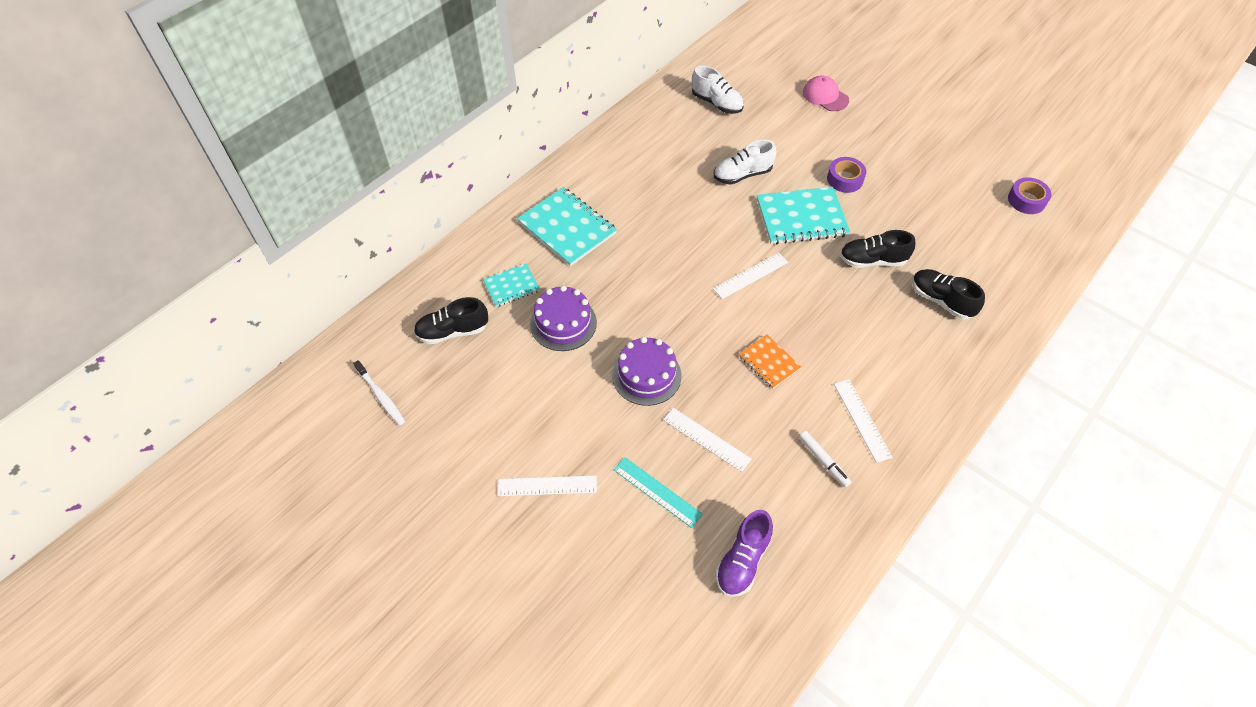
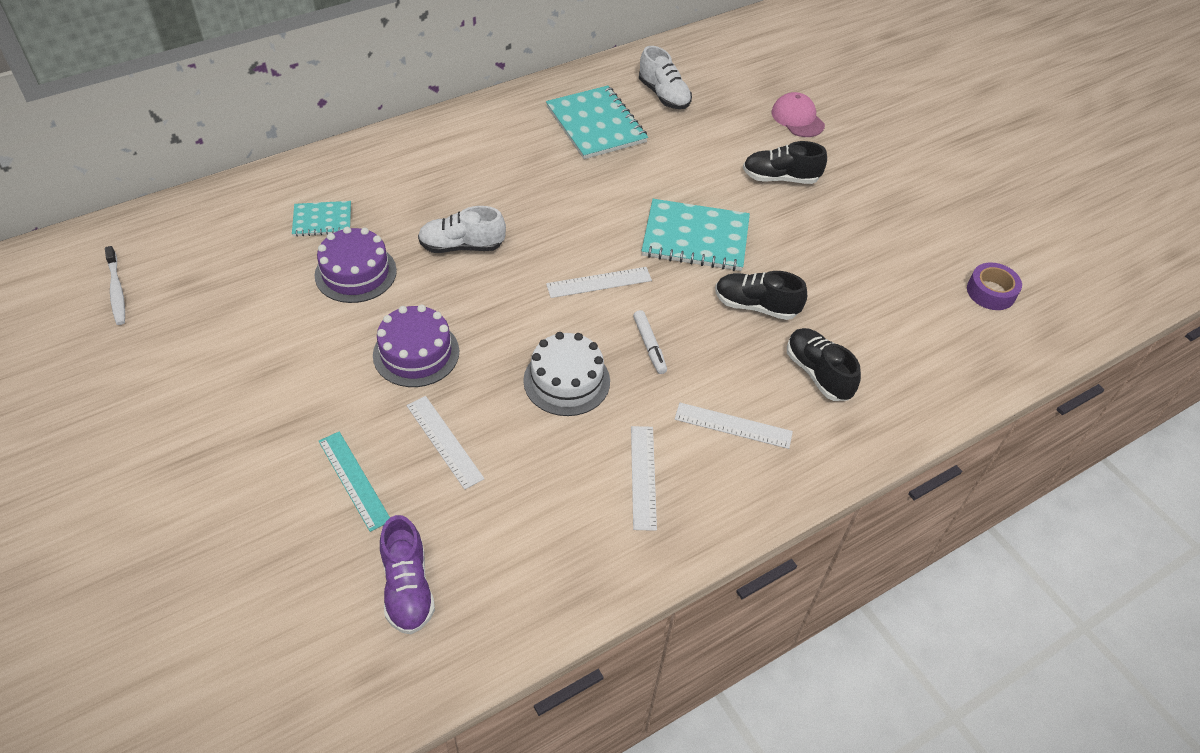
camera: 15 degrees right, 5 degrees down
black shoe [414,297,488,345] -> black shoe moved to [743,141,827,184]
white ruler [497,475,597,496] -> white ruler moved to [675,403,793,449]
turquoise notebook [517,187,617,266] -> turquoise notebook moved to [546,86,648,159]
white shoe [714,140,777,185] -> white shoe moved to [418,206,506,253]
purple shoe [715,510,773,597] -> purple shoe turned 60 degrees counterclockwise [380,515,435,634]
orange notebook [739,335,801,389] -> white cake [523,332,610,416]
white marker [799,431,851,487] -> white marker moved to [633,310,667,374]
purple tape [827,157,866,193] -> none

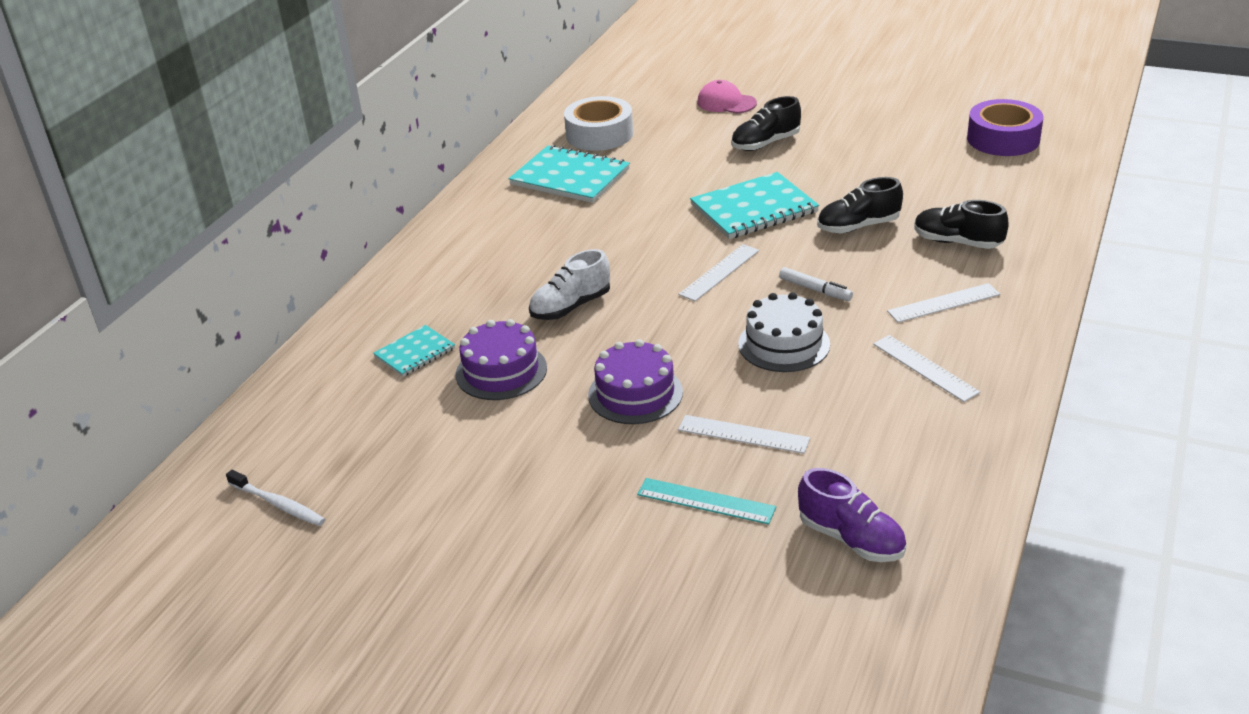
camera: 30 degrees left, 15 degrees down
white shoe [639,46,692,109] -> white tape [564,96,633,151]
purple tape [967,262,1022,310] -> purple tape [967,99,1043,156], size x1.57

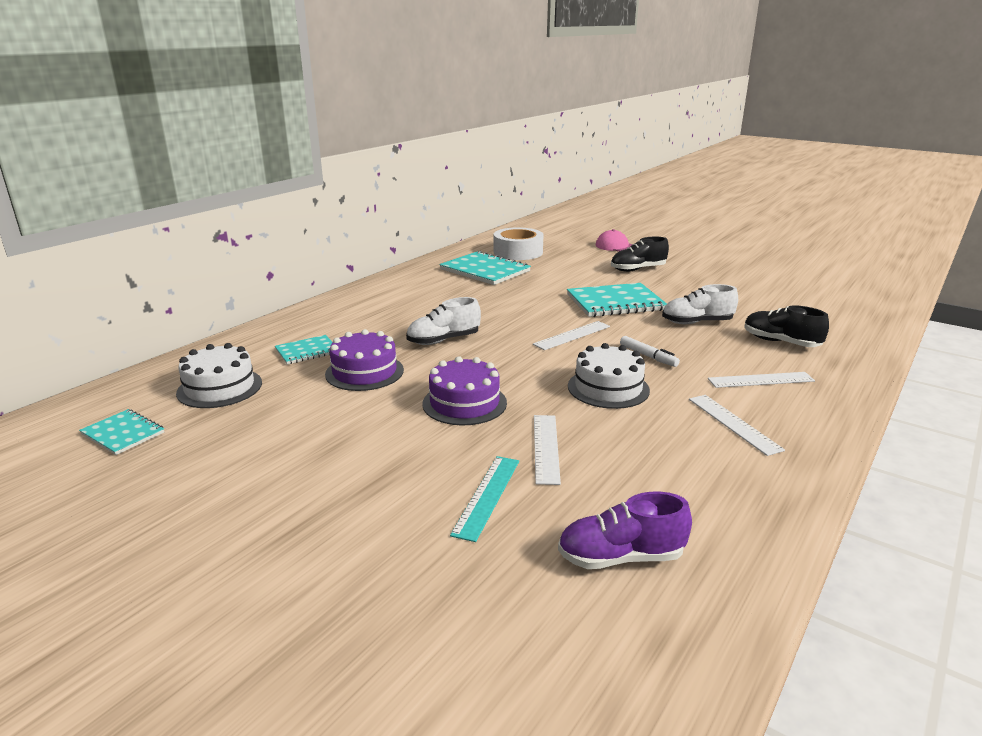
camera: 10 degrees right, 10 degrees down
white toothbrush [226,470,325,526] -> turquoise notebook [79,409,164,455]
turquoise ruler [637,478,776,524] -> turquoise ruler turned 75 degrees clockwise [450,456,519,542]
white ruler [678,415,810,454] -> white ruler turned 60 degrees clockwise [534,415,561,485]
purple shoe [798,468,906,562] -> purple shoe turned 120 degrees clockwise [558,492,692,569]
black shoe [817,177,903,233] -> white shoe [662,284,738,324]
purple tape [967,99,1043,156] -> none
none -> white cake [176,343,262,408]

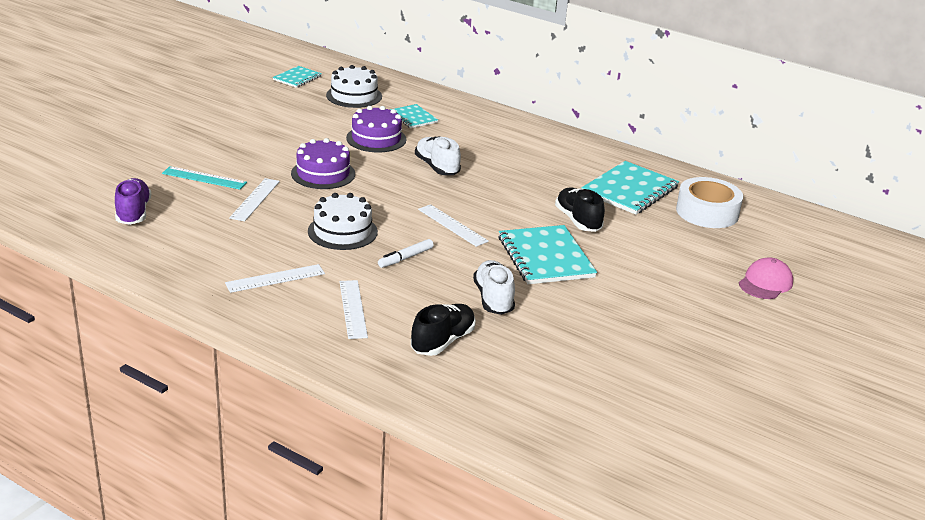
camera: 85 degrees right, 5 degrees up
white ruler [534,415,561,485] -> white ruler turned 75 degrees counterclockwise [229,178,280,221]
black shoe [611,237,669,272] -> black shoe moved to [555,188,605,232]

